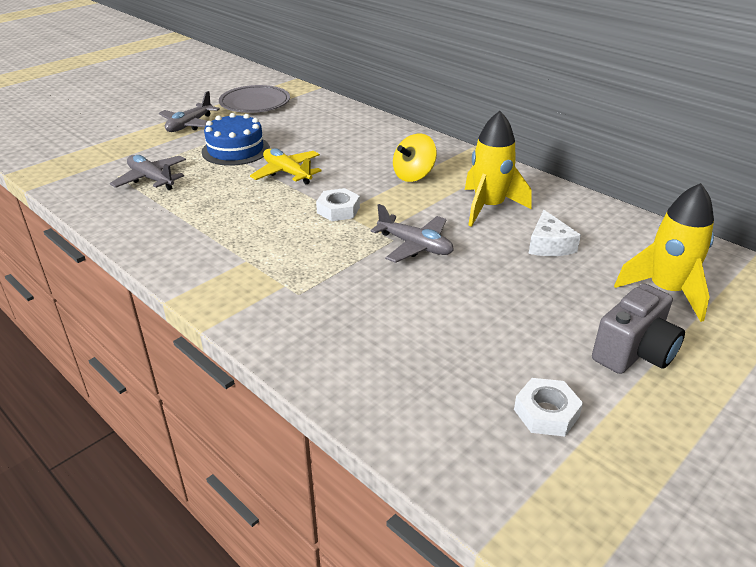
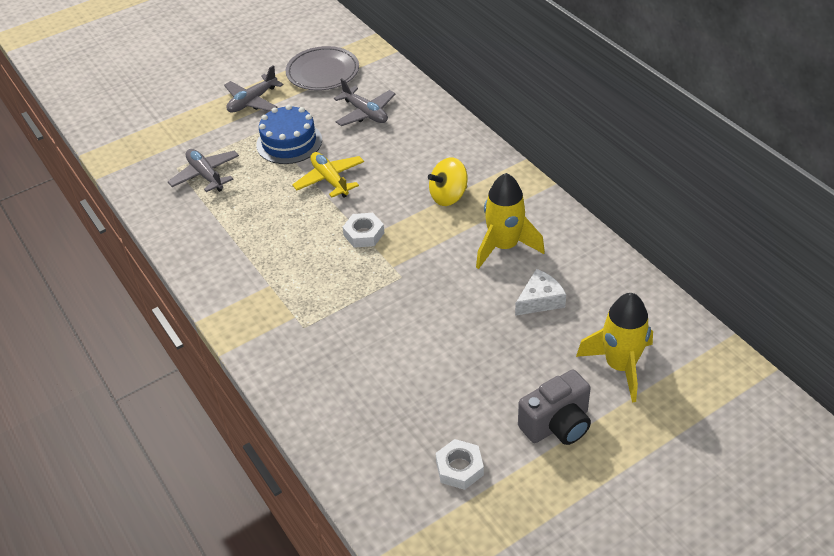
camera: 15 degrees right, 10 degrees up
grey plane [370,204,454,263] -> grey plane moved to [334,78,396,126]
white cheese [529,210,581,256] -> white cheese turned 135 degrees counterclockwise [515,269,566,316]

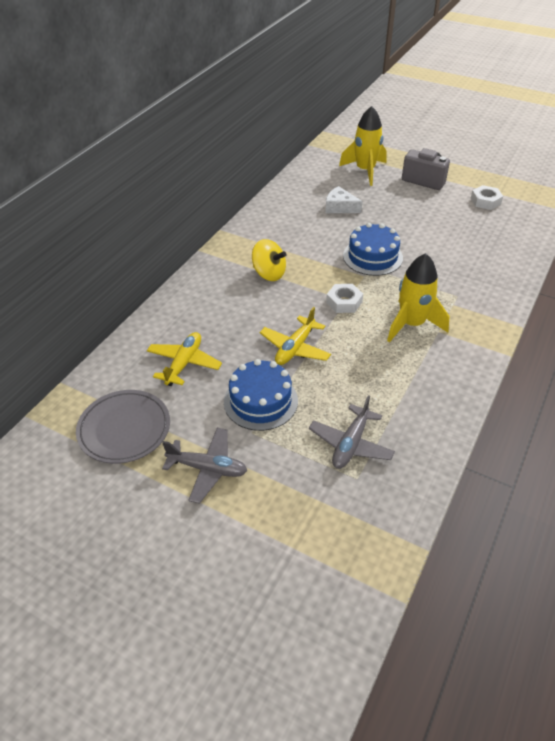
camera: 120 degrees left, 0 degrees up
grey plane [334,78,396,126] -> yellow plane [147,332,222,386]
yellow rocket [476,173,545,269] -> yellow rocket moved to [387,253,449,343]
none -> blue cake [343,223,403,276]

